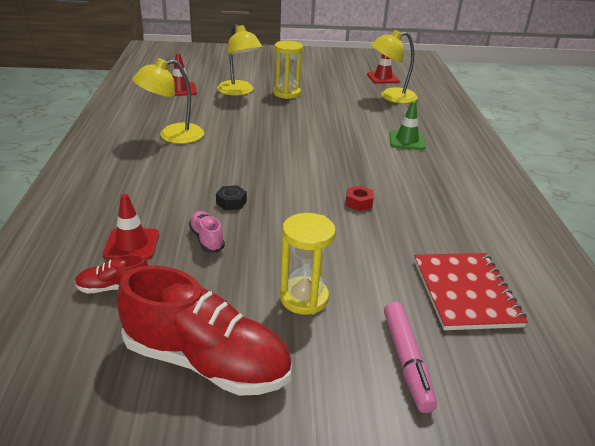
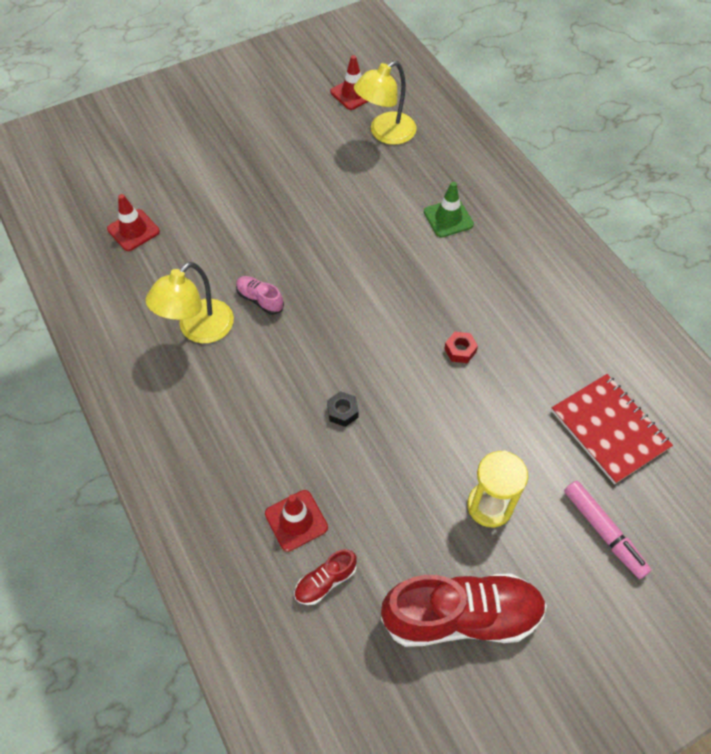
camera: 25 degrees left, 25 degrees up
pink shoe [189,211,225,253] -> pink shoe moved to [236,276,284,315]
yellow lamp [217,24,263,96] -> none
yellow hourglass [273,41,303,99] -> none

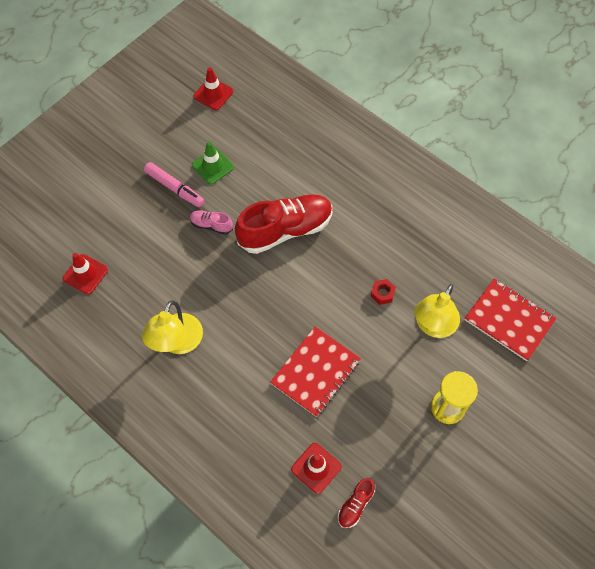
camera: 20 degrees left, 5 degrees up
pink shoe [236,276,284,315] -> pink shoe moved to [190,211,233,235]
black nut [327,391,359,427] -> red notebook [270,327,361,417]
yellow lamp [354,61,417,145] -> yellow lamp moved to [414,284,460,338]
red shoe [381,573,547,647] -> red shoe moved to [235,194,332,254]
green traffic cone [424,182,474,238] -> green traffic cone moved to [192,142,234,184]
pink marker [564,481,651,579] -> pink marker moved to [144,162,204,207]

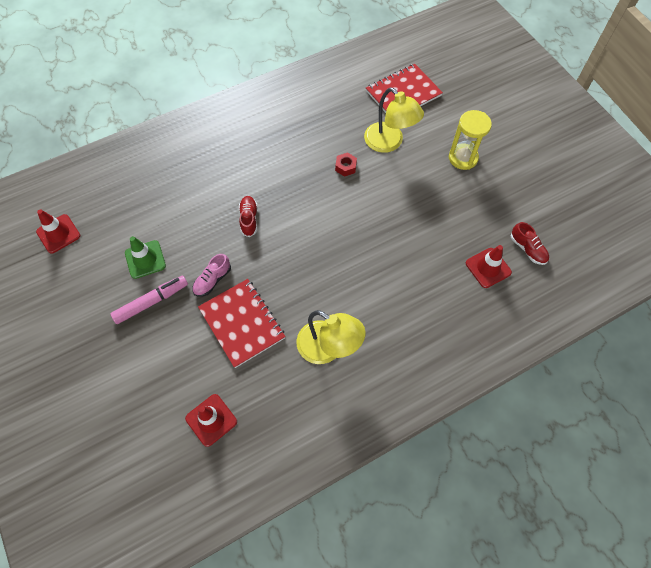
camera: 70 degrees left, 0 degrees up
red shoe [235,194,332,254] -> red shoe [239,196,258,237], size x0.45
red notebook [270,327,361,417] -> red notebook moved to [198,279,286,368]

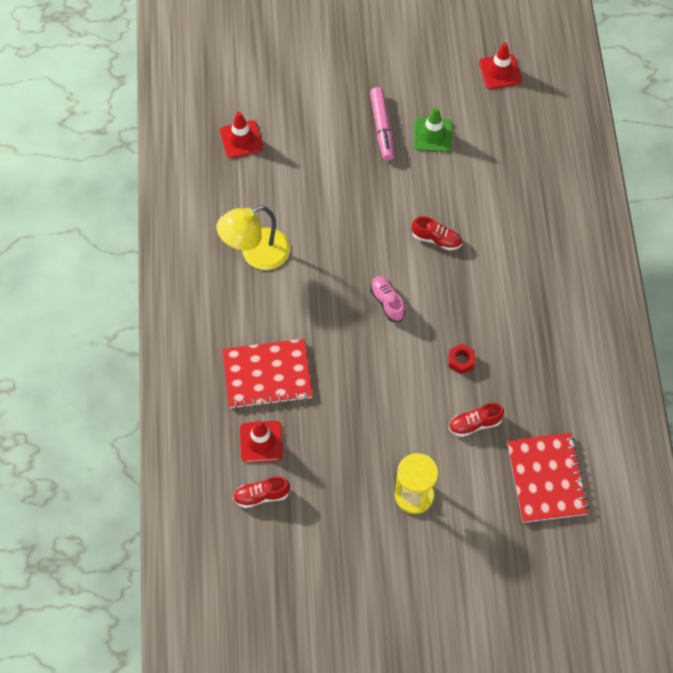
camera: 115 degrees right, 0 degrees up
pink shoe [192,254,231,297] -> pink shoe moved to [370,276,405,322]
red notebook [198,279,286,368] -> red notebook moved to [222,339,313,409]
yellow lamp [364,87,424,153] -> red shoe [449,403,504,437]

